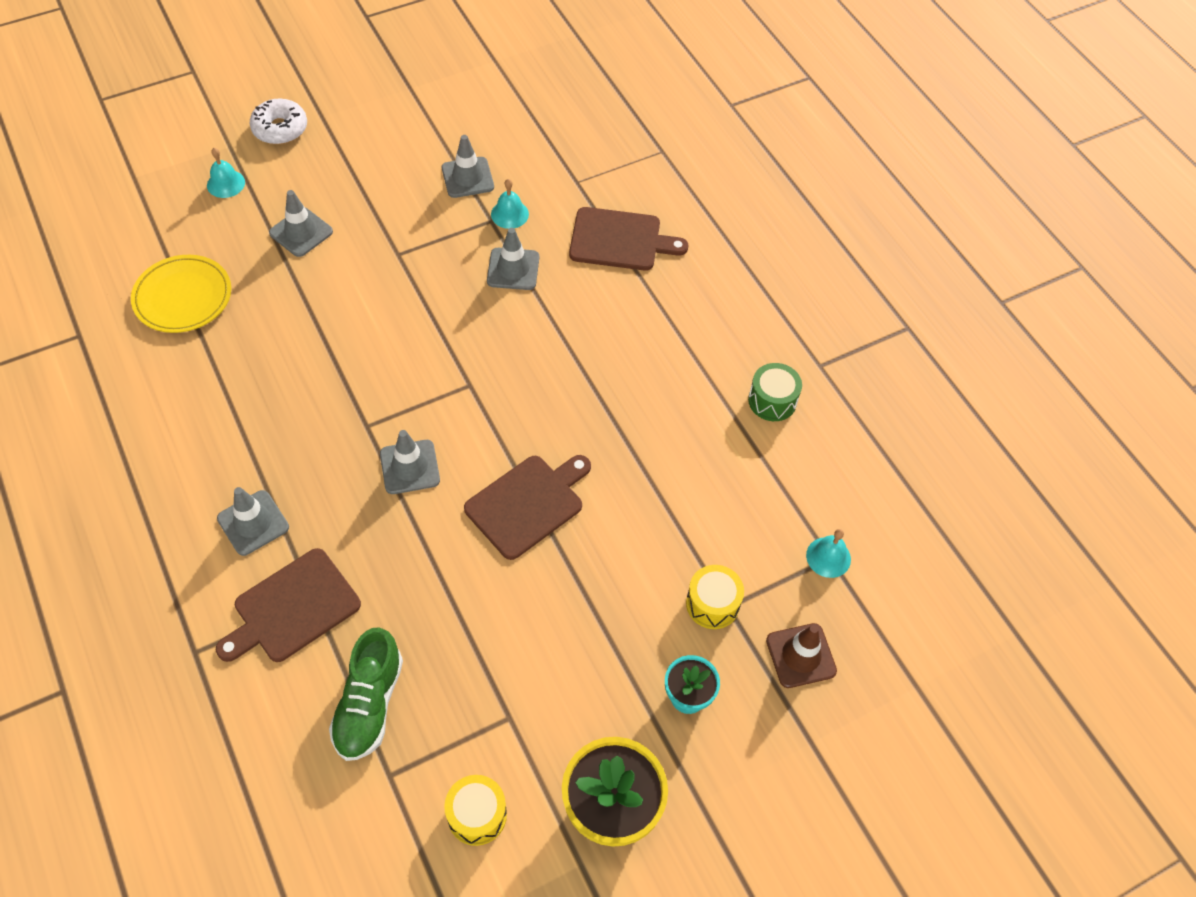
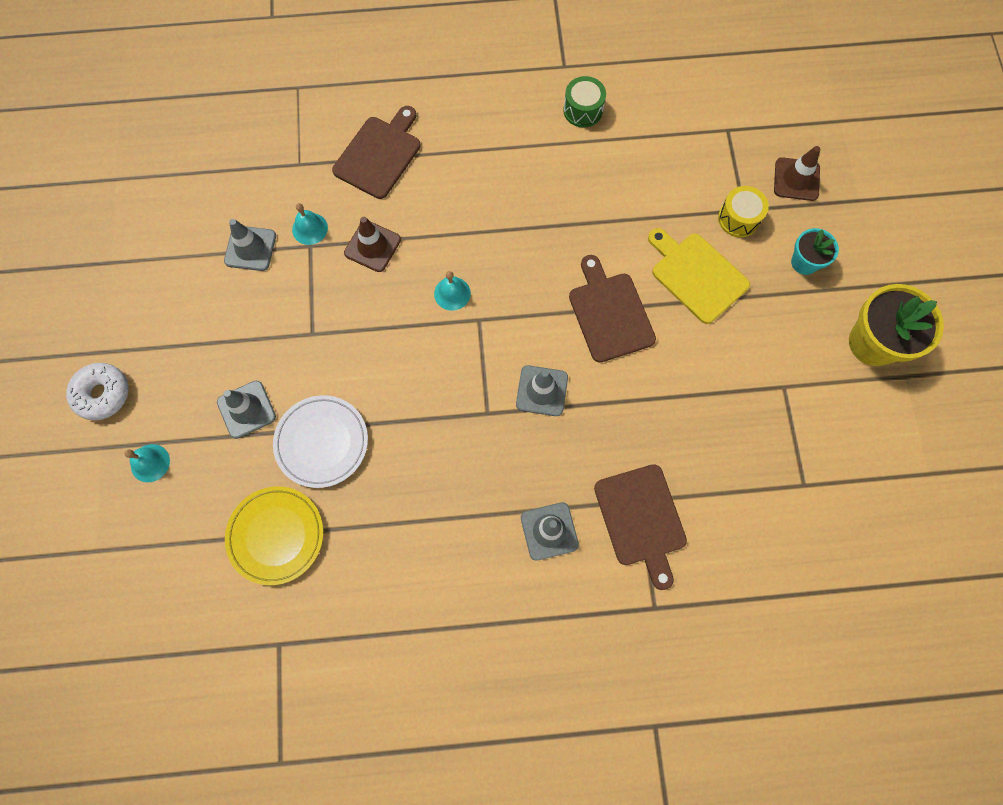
camera: 65 degrees left, 15 degrees up
green shoe [329,628,403,761] -> none
yellow drum [444,775,507,846] -> none
grey traffic cone [487,228,539,290] -> brown traffic cone [344,217,401,272]
turquoise bell [806,529,851,578] -> turquoise bell moved to [434,271,471,311]
none -> white plate [273,395,368,488]
none -> yellow cutting board [648,228,750,324]

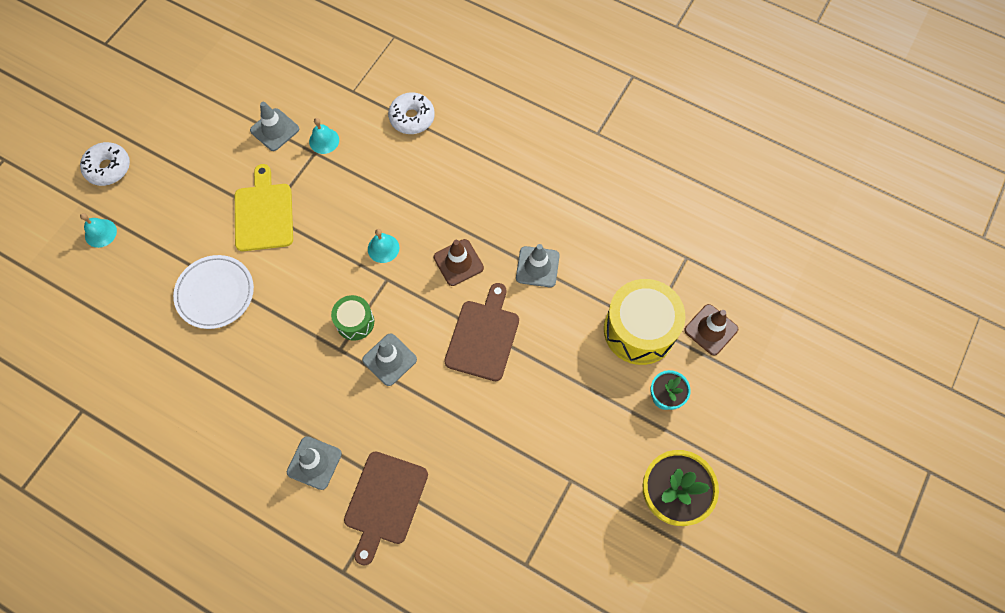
camera: 35 degrees right, 5 degrees down
grey traffic cone [217,381,276,439] -> grey traffic cone moved to [516,244,560,287]
yellow plate [225,486,324,585] -> none
brown cutting board [332,106,421,199] -> white donut [388,92,435,134]
brown traffic cone [344,217,401,272] -> brown traffic cone moved to [434,239,484,286]
green drum [563,76,606,128] -> green drum moved to [331,295,374,341]
yellow cutting board [648,228,750,324] -> yellow cutting board moved to [235,164,293,251]
yellow drum [718,186,769,237] -> yellow drum [604,279,686,365], size x1.87

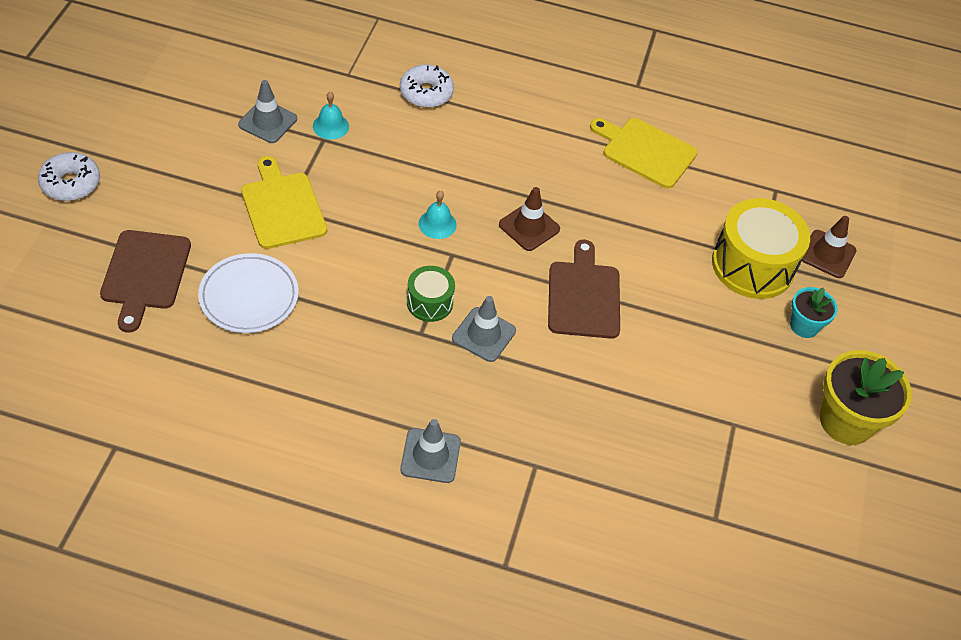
camera: 20 degrees left, 15 degrees down
turquoise bell [80,213,117,248] -> none
brown cutting board [344,451,428,565] -> brown cutting board moved to [100,230,191,333]
grey traffic cone [516,244,560,287] -> none
none -> yellow cutting board [590,118,698,189]

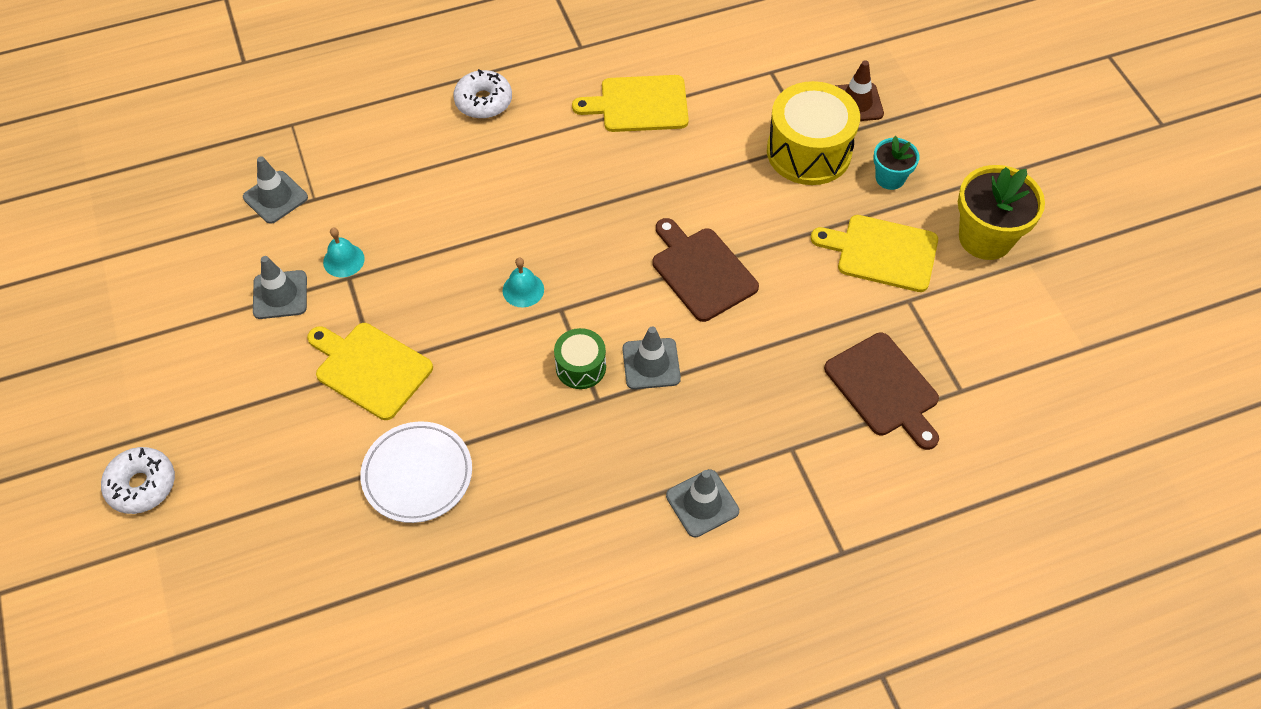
camera: 30 degrees left, 5 degrees up
brown cutting board [100,230,191,333] -> brown cutting board moved to [824,333,939,450]
white donut [400,64,454,108] -> white donut moved to [453,69,512,119]
brown traffic cone [499,187,560,251] -> none
none -> grey traffic cone [243,156,308,224]
none -> yellow cutting board [811,215,938,292]

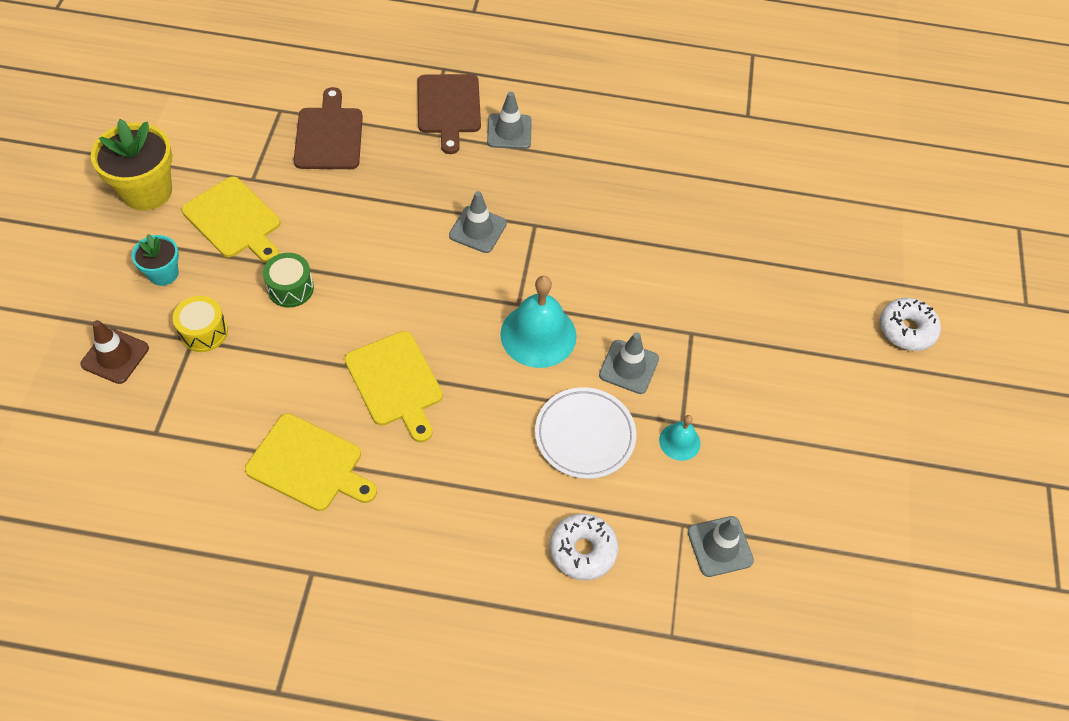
camera: 155 degrees left, 0 degrees up
grey traffic cone [253,256,307,319] -> grey traffic cone moved to [599,332,659,394]
yellow cutting board [307,323,433,420] -> yellow cutting board moved to [345,331,443,443]
white plate [360,421,472,523] -> white plate moved to [535,387,636,479]
white donut [453,69,512,119] -> white donut moved to [550,513,618,580]
turquoise bell [503,258,544,307] -> turquoise bell [500,276,577,368], size x1.93
green drum [554,328,606,389] -> green drum moved to [263,253,314,308]
brown cutting board [652,218,759,322] -> brown cutting board moved to [417,74,481,154]
yellow drum [767,81,860,185] -> yellow drum [173,296,228,352], size x0.53

